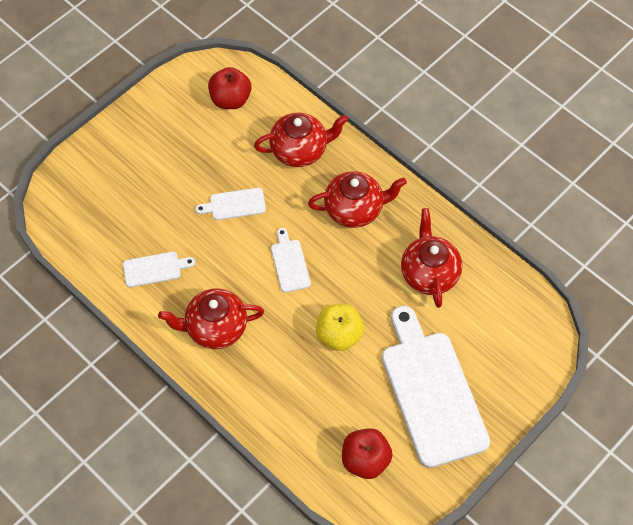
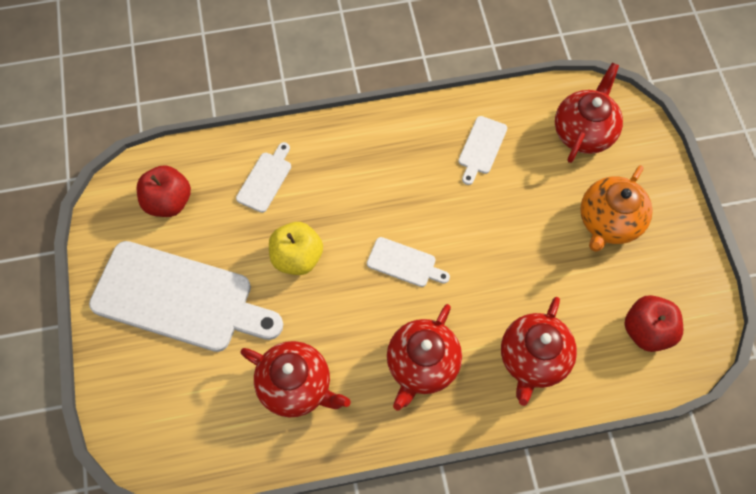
camera: 125 degrees right, 5 degrees up
red teapot [158,288,264,349] -> red teapot moved to [555,63,623,163]
white cutting board [195,188,266,220] -> white cutting board moved to [236,142,291,213]
none -> orange teapot [580,165,652,252]

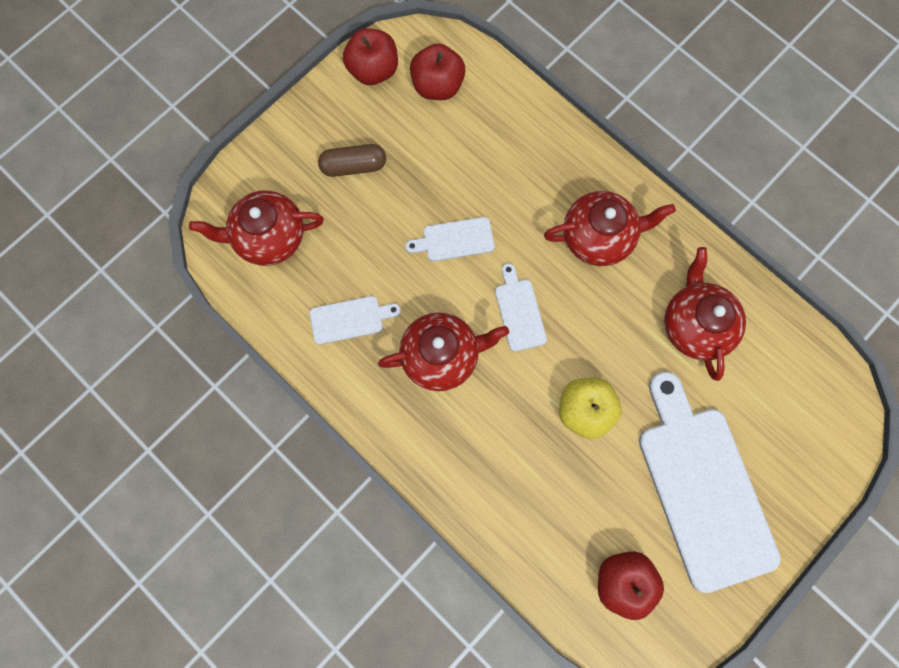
camera: 125 degrees left, 10 degrees up
white cutting board [236,142,291,213] -> white cutting board moved to [405,217,495,261]
red teapot [501,297,577,406] -> red teapot moved to [378,313,509,391]
orange teapot [580,165,652,252] -> brown capsule [318,144,386,177]
none -> red apple [343,28,398,85]

